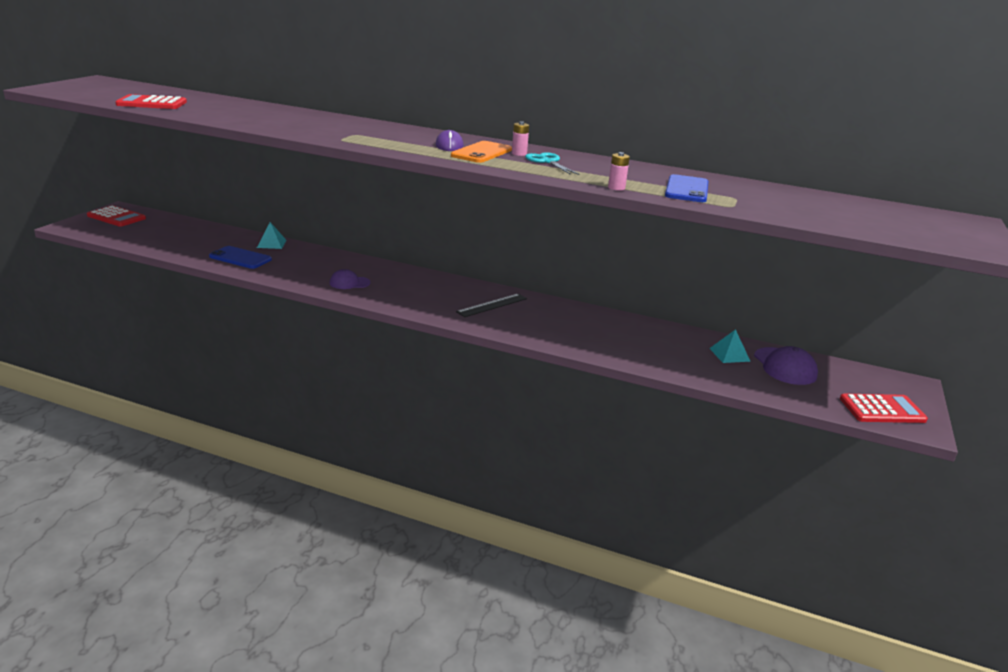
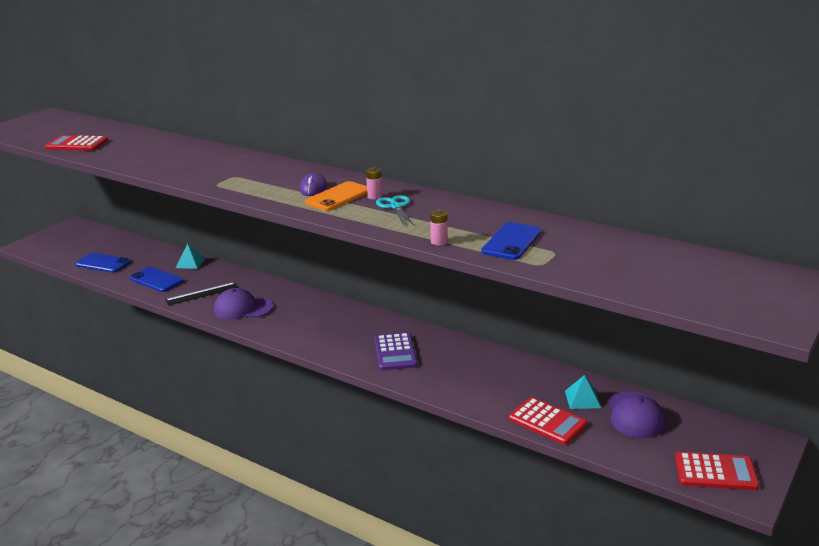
camera: 15 degrees right, 0 degrees up
red calculator [87,205,146,227] -> red calculator moved to [509,397,587,445]
purple cap [330,269,371,289] -> purple cap [214,288,273,320], size x1.55
black ruler [456,294,527,317] -> black ruler moved to [165,282,238,306]
none -> blue phone [75,253,131,273]
none -> purple calculator [375,332,417,370]

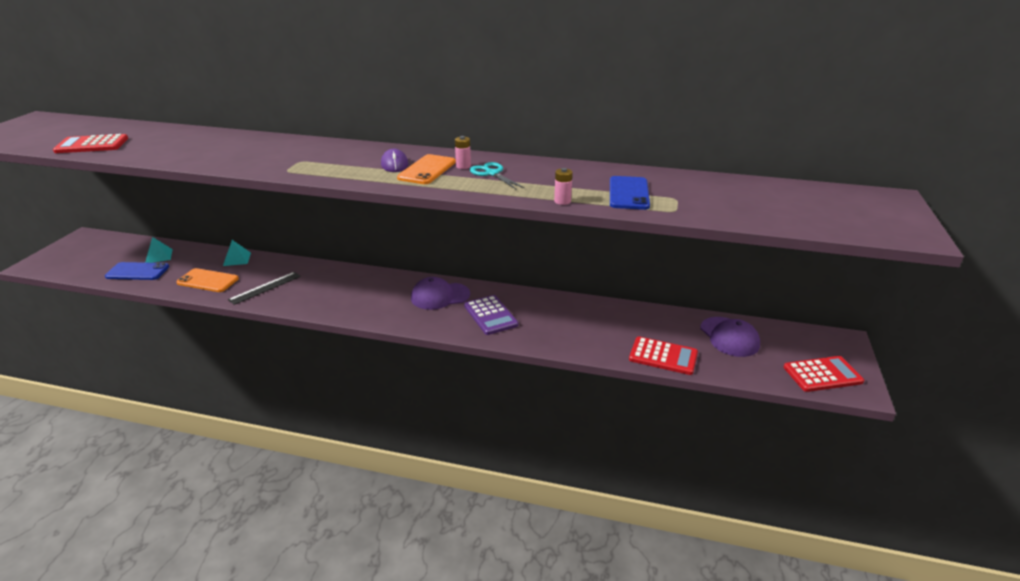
camera: 20 degrees left, 5 degrees up
blue phone [130,267,184,292] -> orange phone [176,268,239,292]
purple cap [214,288,273,320] -> purple cap moved to [411,277,470,310]
turquoise pyramid [565,375,601,409] -> turquoise pyramid moved to [145,237,173,263]

